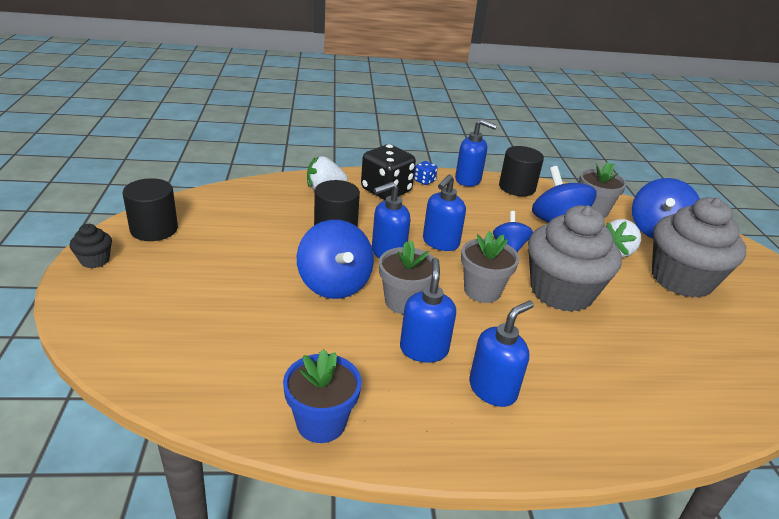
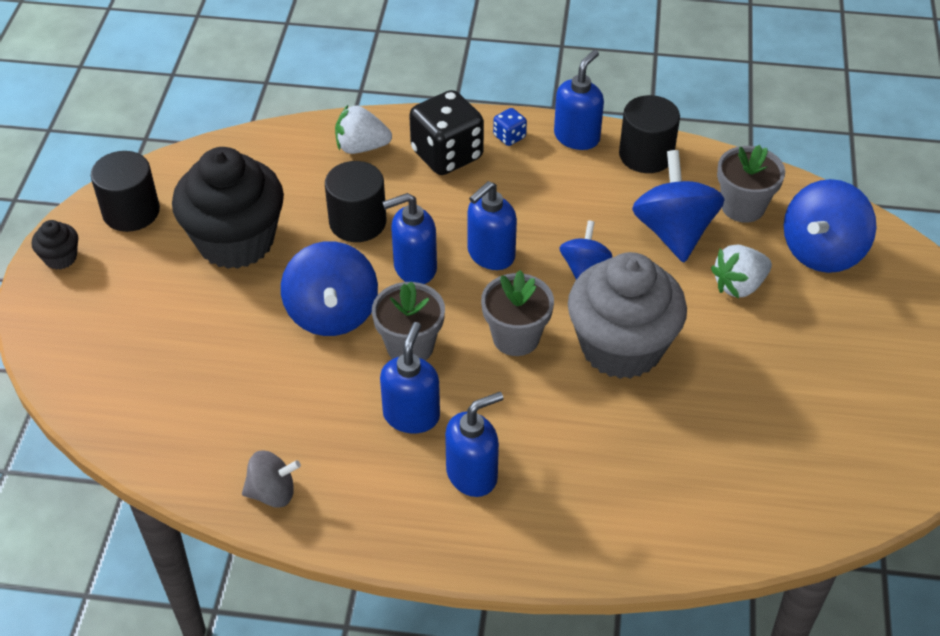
camera: 15 degrees right, 15 degrees up
blue flower pot [283,349,362,443] -> grey spinning top [242,451,301,508]
blue soap dispenser [455,119,497,186] -> blue soap dispenser turned 90 degrees counterclockwise [554,50,604,150]
grey cupcake [652,197,746,298] -> none
none -> black cupcake [172,147,284,269]

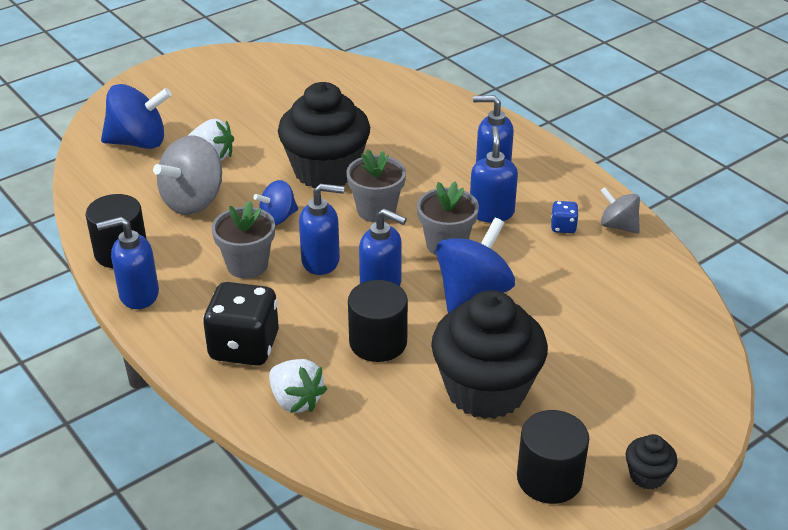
camera: 135 degrees left, 10 degrees down
blue soap dispenser [380,322,440,433] -> blue soap dispenser turned 120 degrees clockwise [470,126,518,223]
blue dice [493,108,527,146] -> blue dice moved to [551,201,579,233]
grey cupcake [568,252,687,379] -> black cupcake [278,82,370,188]
blue spinning top [632,150,725,262] -> grey spinning top [153,135,222,215]
grey flower pot [717,145,785,223] -> grey flower pot moved to [212,201,275,279]

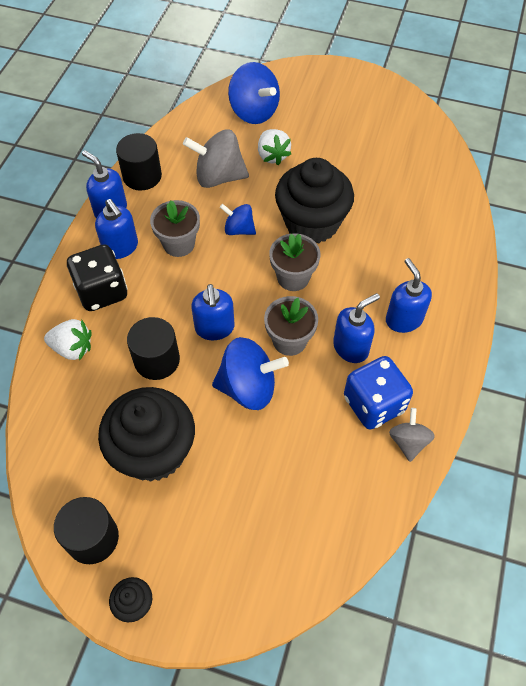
camera: 55 degrees right, 20 degrees up
white strawberry [269,359,327,413] -> white strawberry turned 90 degrees counterclockwise [44,319,92,361]
blue soap dispenser [299,184,344,275] -> blue soap dispenser moved to [95,199,138,259]
blue dice [551,201,579,233] -> blue dice [344,356,413,429], size x2.19

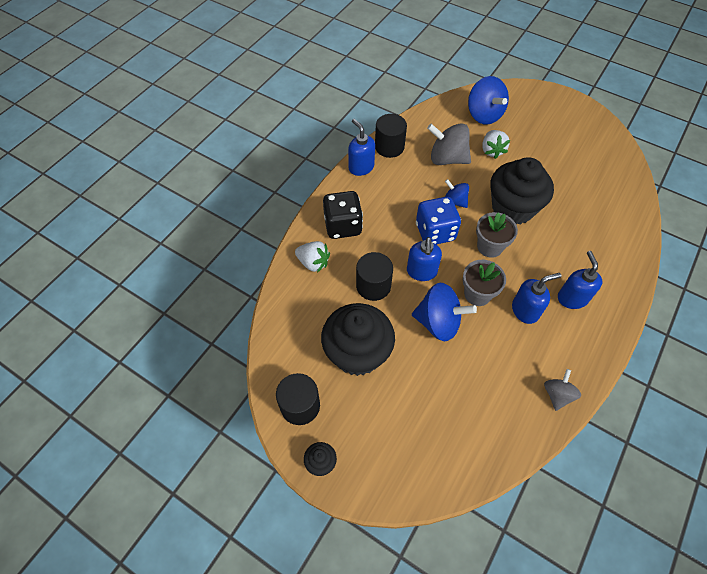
camera: 15 degrees right, 0 degrees up
blue soap dispenser [95,199,138,259] -> none
grey flower pot [150,200,200,257] -> none
blue dice [344,356,413,429] -> blue dice moved to [416,197,461,245]

